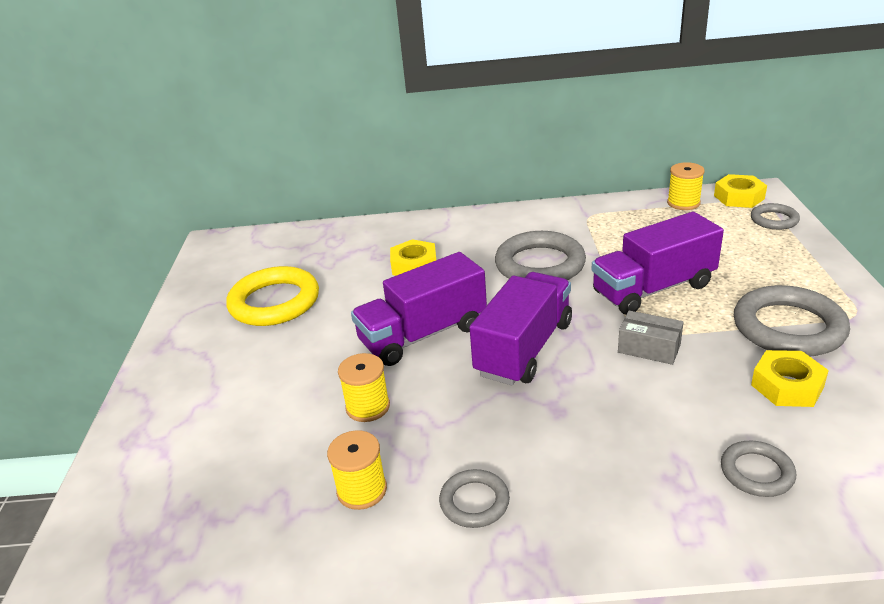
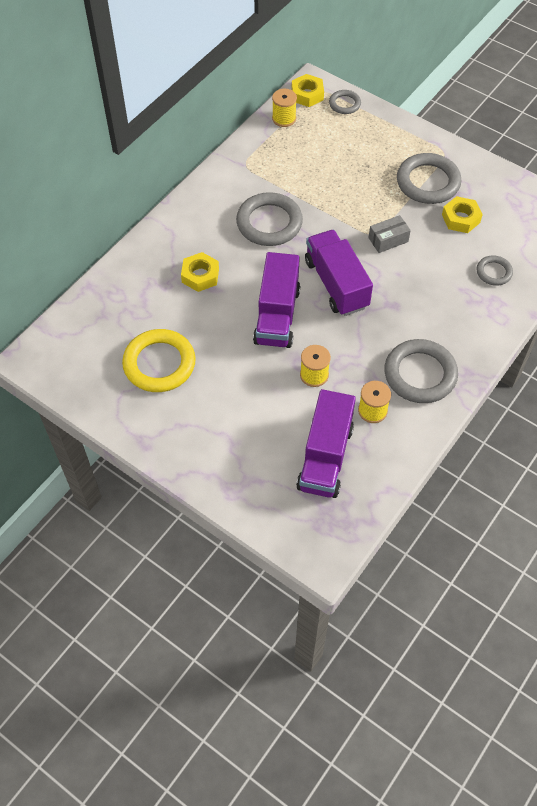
camera: 55 degrees left, 25 degrees up
grey ring [439,469,510,528] -> grey ring [384,339,458,403], size x1.89
purple truck [591,212,724,315] -> purple truck moved to [296,389,356,498]

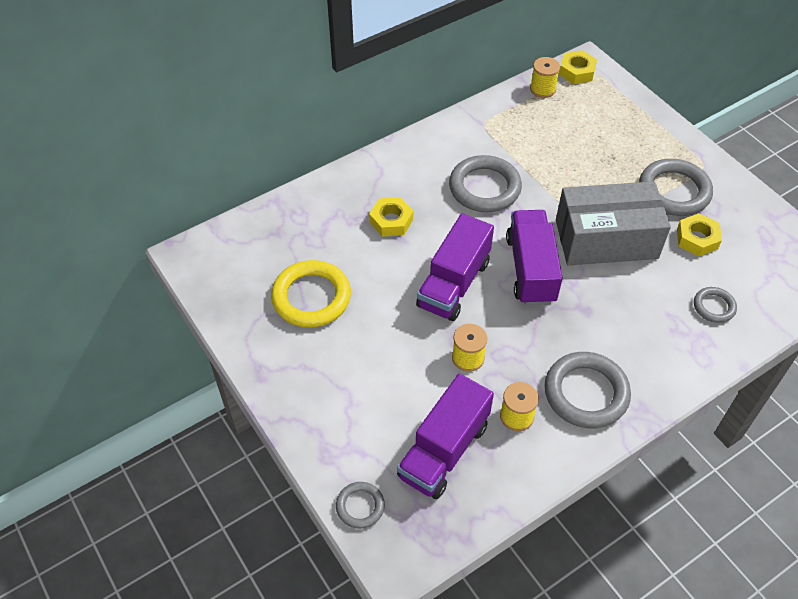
camera: 20 degrees right, 5 degrees down
grey ring [329,90,361,114] -> grey ring moved to [336,482,385,529]
grey box [369,215,411,253] -> grey box [556,181,671,265], size x2.40

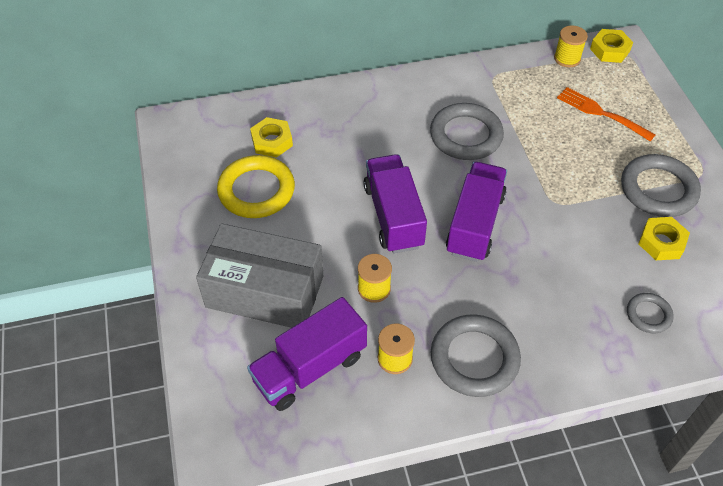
camera: 20 degrees right, 0 degrees up
grey ring [336,482,385,529] -> none
yellow nut [369,197,413,237] -> yellow nut moved to [250,117,293,158]
purple truck [416,213,494,321] -> purple truck turned 120 degrees clockwise [364,154,427,253]
grey box [556,181,671,265] -> grey box moved to [196,223,323,328]
none -> orange fork [557,87,656,141]

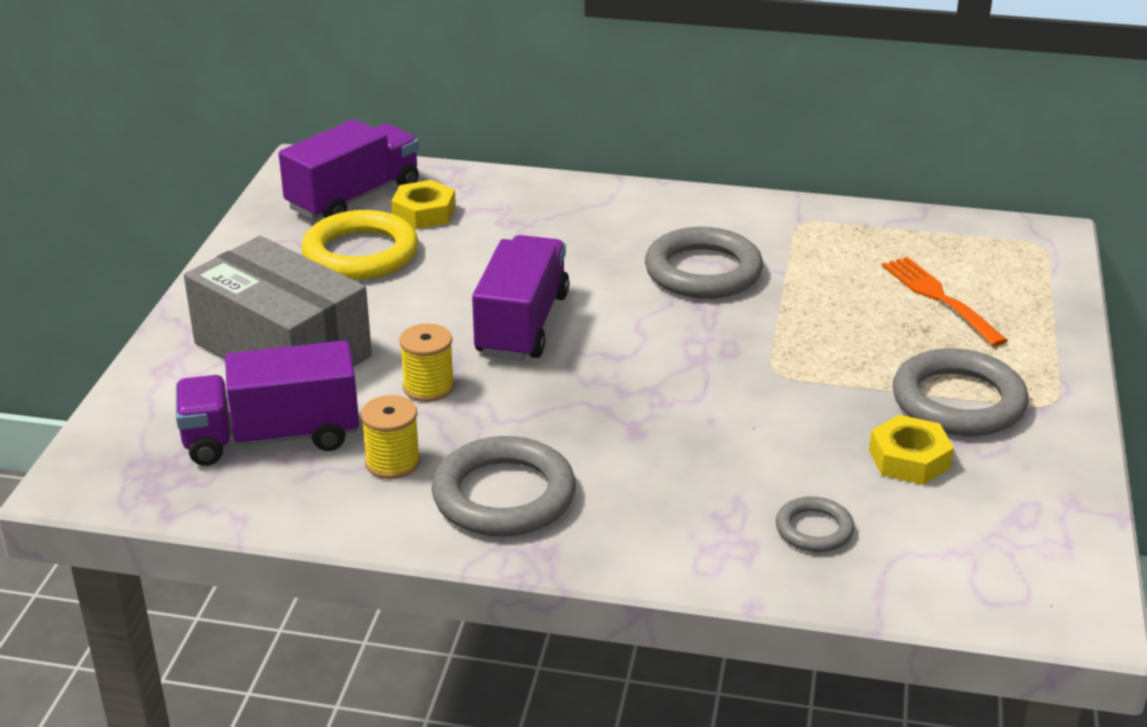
camera: 25 degrees right, 20 degrees down
purple truck [446,162,507,262] -> purple truck moved to [279,119,419,220]
yellow spool [554,25,588,67] -> none
yellow nut [590,29,633,63] -> none

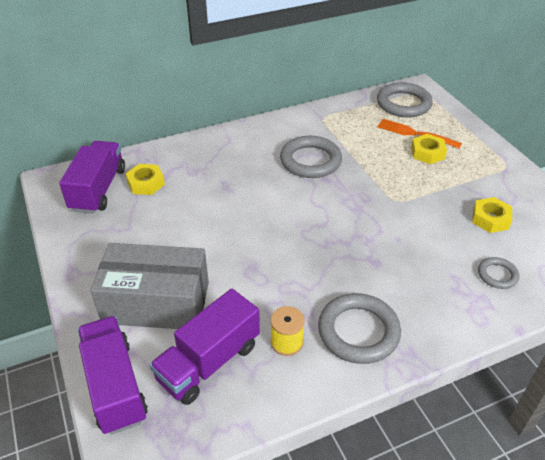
camera: 35 degrees left, 10 degrees up
yellow ring [301,210,418,280] -> none
yellow spool [399,323,454,402] -> none
purple truck [472,235,570,361] -> purple truck moved to [78,316,148,435]
grey ring [893,348,1028,436] -> grey ring moved to [377,82,433,117]
none -> yellow nut [411,134,447,164]

